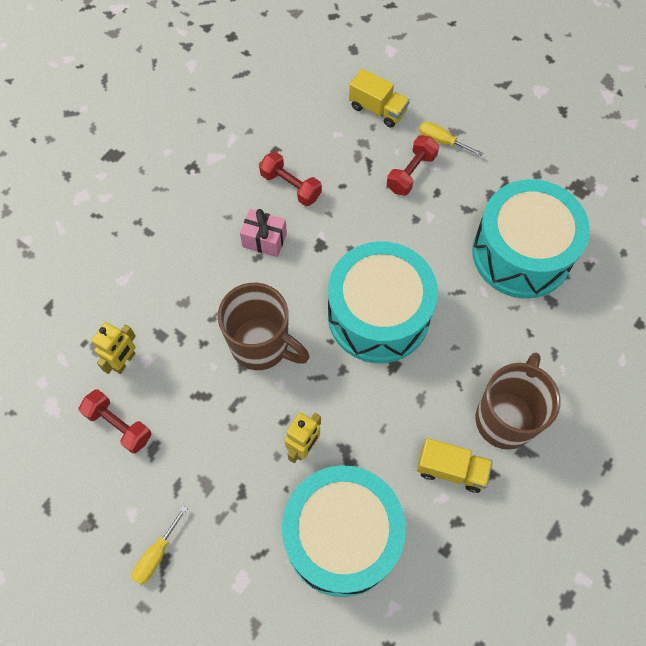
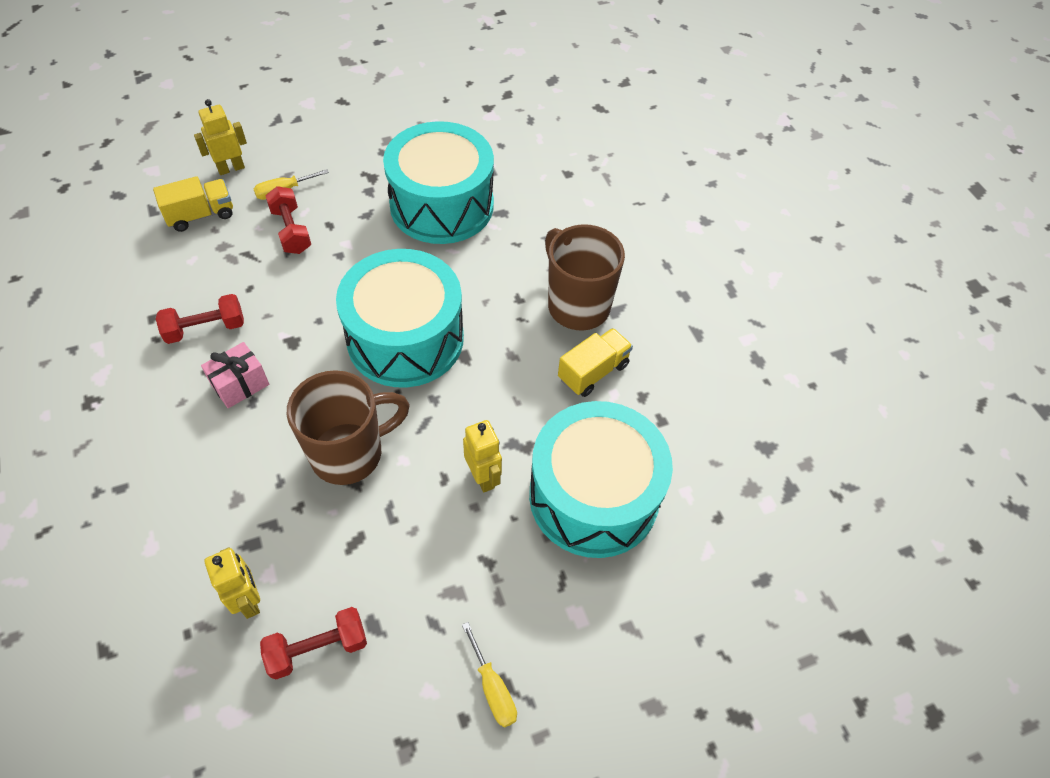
camera: 60 degrees left, 10 degrees down
none -> yellow robot [194,99,247,175]

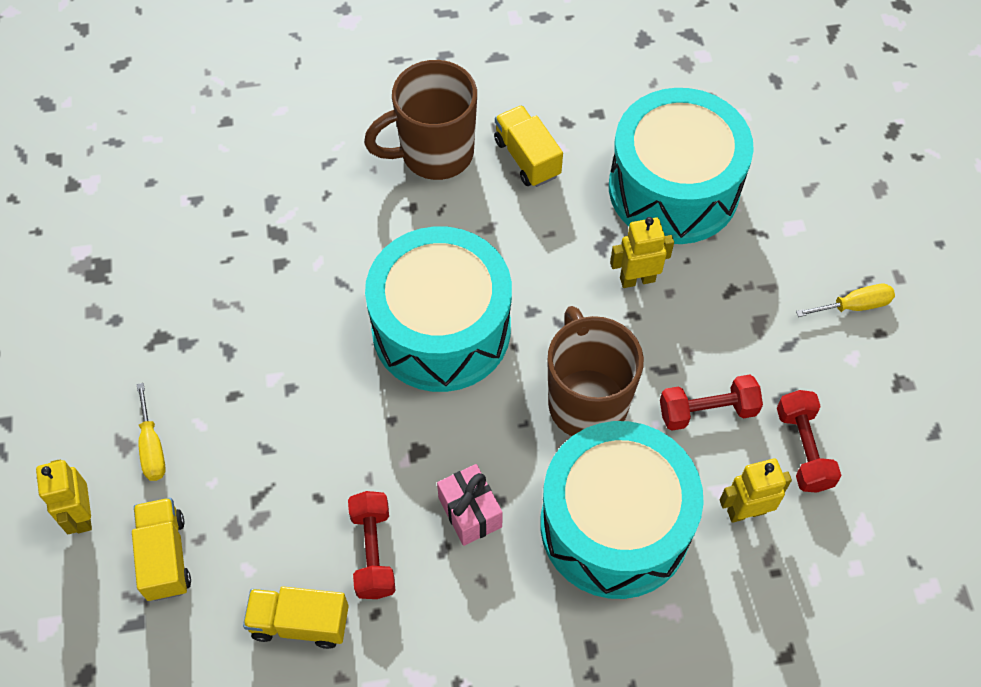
camera: 75 degrees left, 5 degrees up
red dumbbell [265,186,311,254] -> red dumbbell moved to [660,375,763,431]
turquoise drum [383,121,494,244] -> turquoise drum moved to [540,421,704,599]
none -> yellow truck [243,586,349,649]

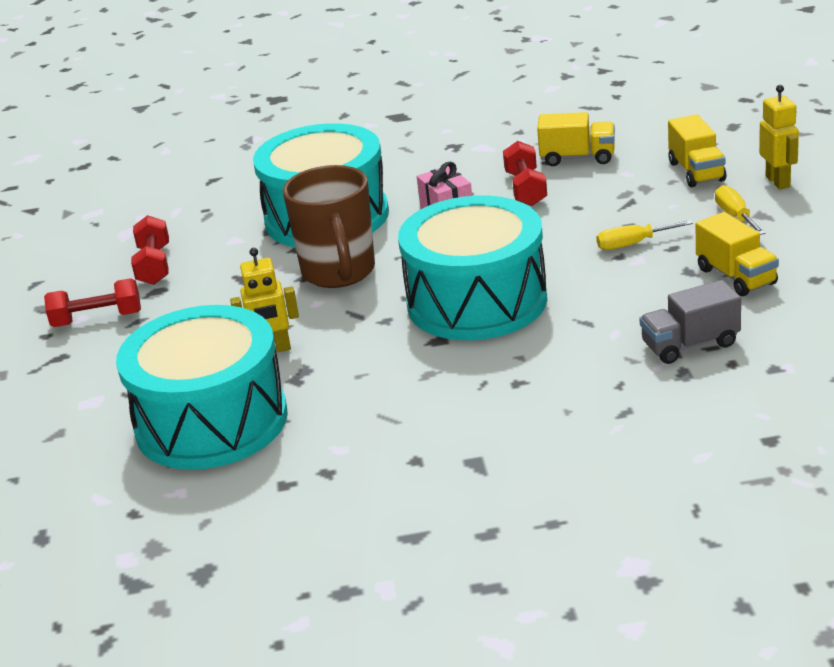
camera: 175 degrees left, 30 degrees down
brown mug [364,60,477,180] -> none
yellow truck [494,105,563,187] -> yellow truck moved to [696,212,779,296]
red dumbbell [660,375,763,431] -> red dumbbell moved to [44,278,141,327]
yellow robot [720,459,792,523] -> none
yellow screwdriver [796,284,895,317] -> yellow screwdriver moved to [596,220,693,250]
none -> grey truck [639,280,741,364]

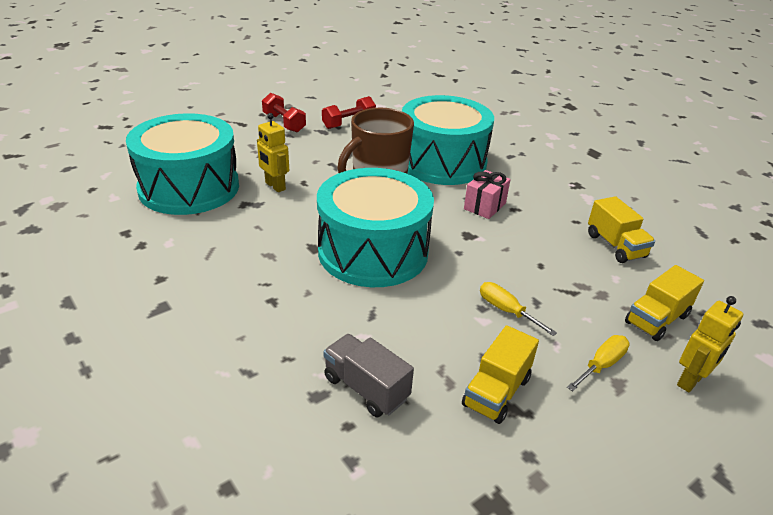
camera: 55 degrees right, 5 degrees up
red dumbbell [503,141,547,206] -> none

